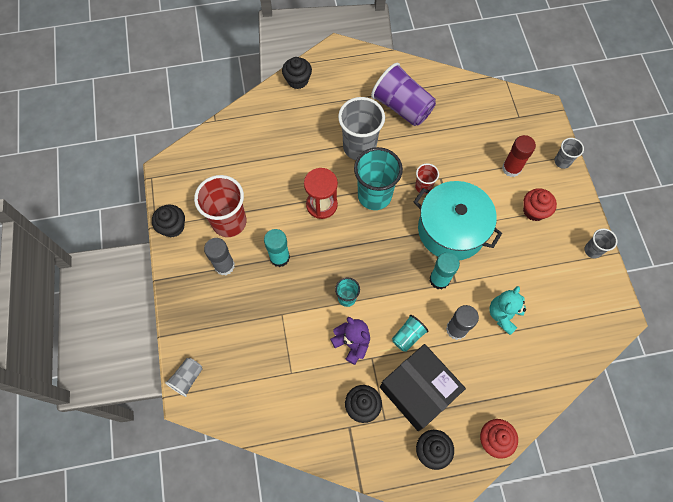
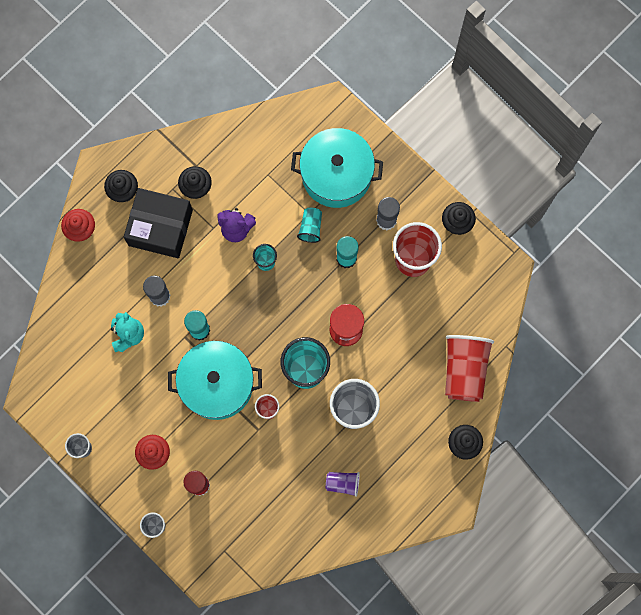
camera: 145 degrees right, 10 degrees up
grey cup [165,358,202,397] -> none
purple cup [371,63,436,126] -> purple cup [326,472,360,497], size x0.50
turquoise cup [392,315,428,352] -> turquoise cup moved to [297,207,322,243]
none -> turquoise pot [291,128,383,208]
none -> red cup [445,335,494,402]

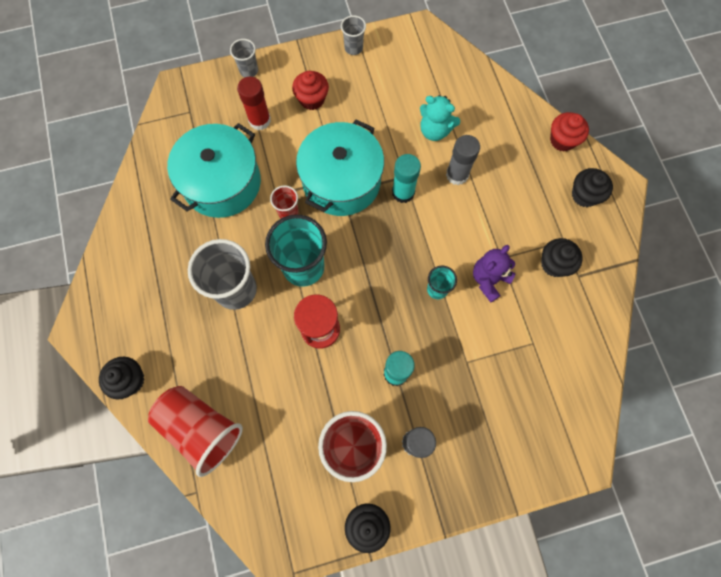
camera: 120 degrees right, 5 degrees down
black box [124,188,193,258] -> none
turquoise pot [291,128,383,208] -> turquoise pot moved to [167,123,261,218]
turquoise cup [297,207,322,243] -> none
purple cup [326,472,360,497] -> none

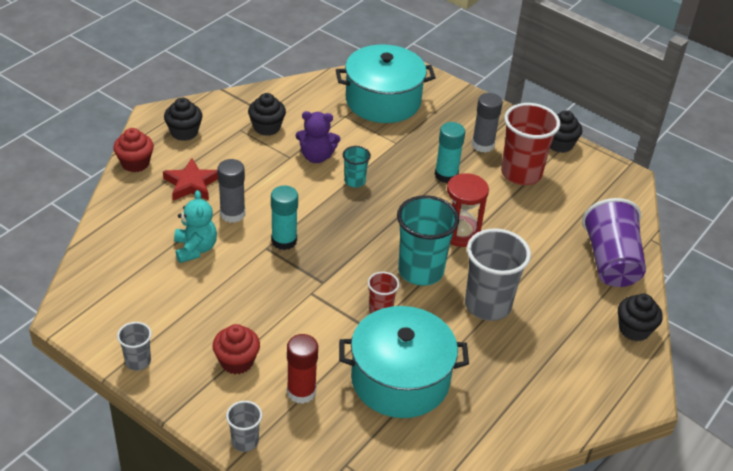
camera: 130 degrees left, 30 degrees down
red cup [148,386,243,477] -> purple cup [582,198,646,287]
turquoise pot [296,119,384,216] -> turquoise pot moved to [336,45,436,123]
none -> red star [163,158,218,201]

